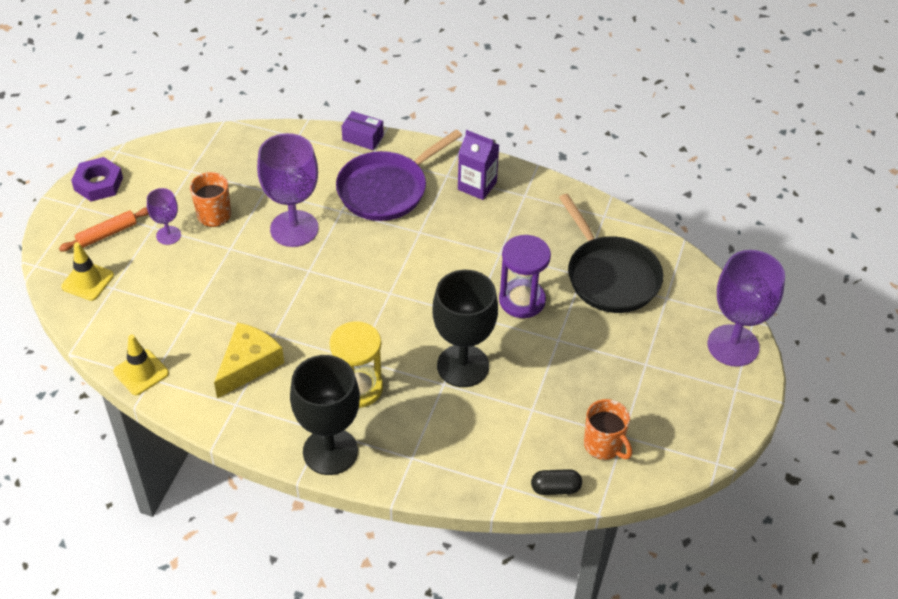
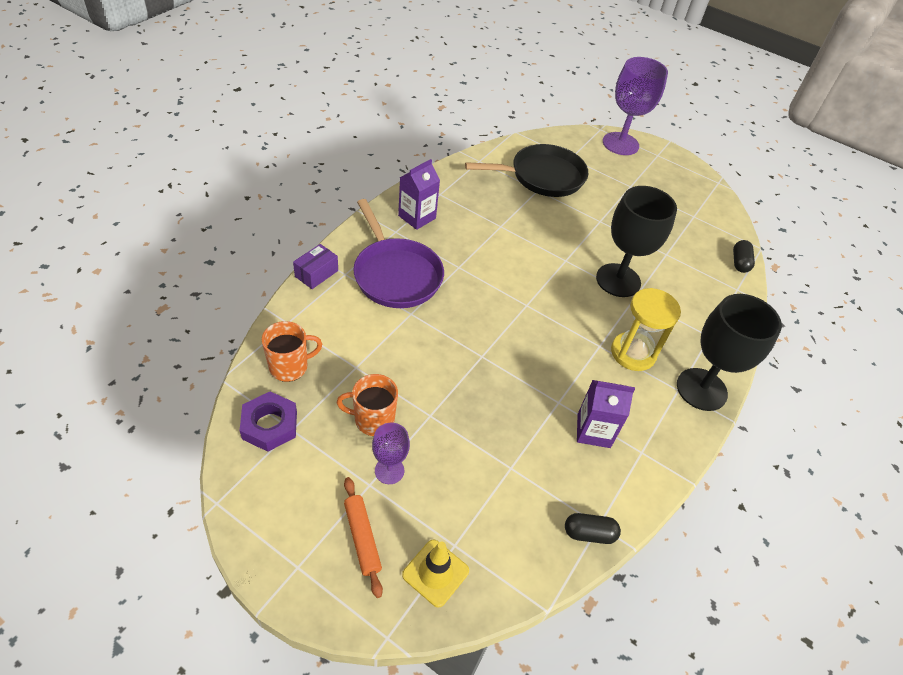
camera: 80 degrees left, 0 degrees up
purple nut [71,157,123,201] -> purple nut moved to [240,391,297,452]
yellow traffic cone [113,334,169,395] -> black capsule [565,513,621,544]
yellow cheese [214,322,284,398] -> purple carton [577,380,635,448]
purple goblet [257,133,318,247] -> none
purple hourglass [499,235,551,318] -> none
orange mug [584,399,632,460] -> orange mug moved to [262,321,322,382]

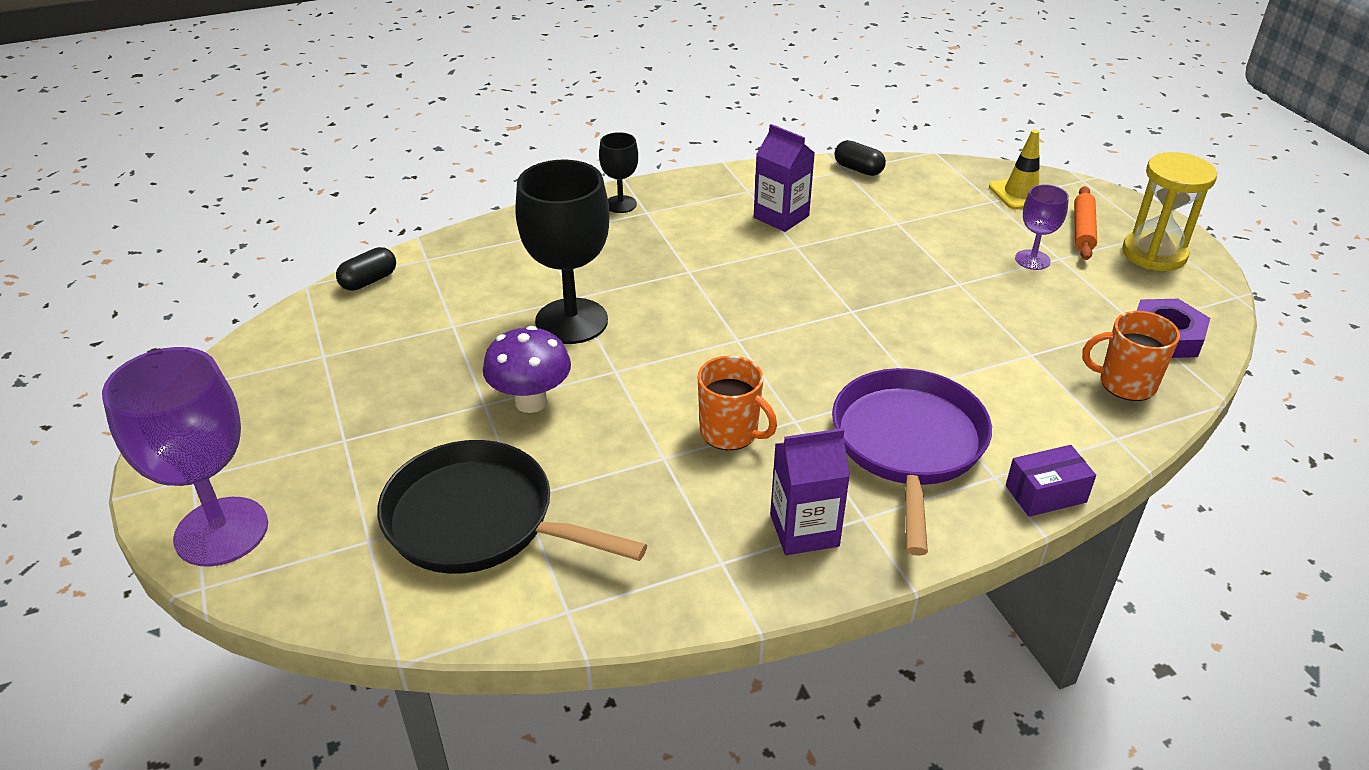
camera: 140 degrees left, 10 degrees down
orange mug [337,374,398,436] -> orange mug moved to [698,356,777,450]
yellow hourglass [611,288,681,371] -> yellow hourglass moved to [1122,152,1217,271]
black goblet [677,294,782,411] -> black goblet [599,132,638,213], size x0.51
none -> purple mushroom [483,326,571,413]

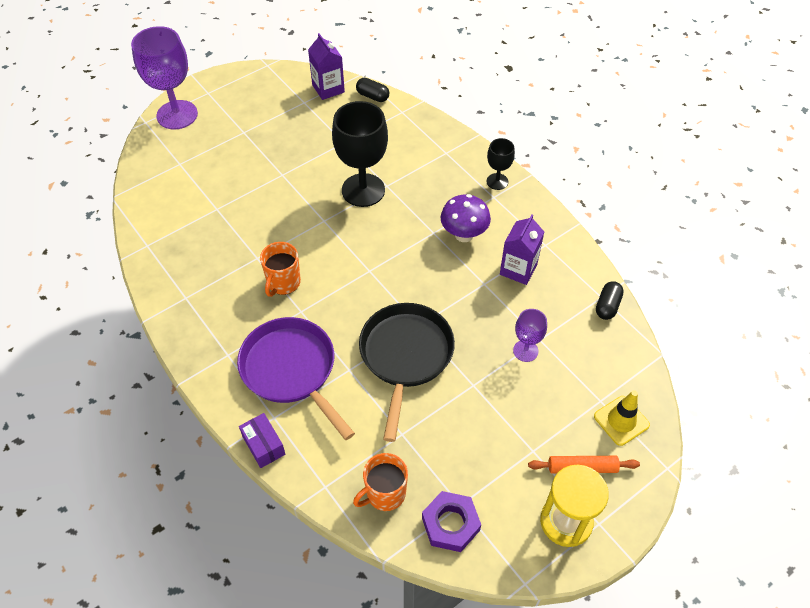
camera: 75 degrees right, 15 degrees up
black pan [377,440,647,574] -> black pan moved to [359,303,455,442]
purple mushroom [483,326,571,413] -> purple mushroom moved to [441,194,491,242]
purple carton [770,428,850,555] -> purple carton moved to [308,33,345,100]
purple pan [832,368,992,556] -> purple pan turned 120 degrees counterclockwise [237,317,355,440]
purple goblet [1015,184,1069,270] -> purple goblet moved to [513,309,547,362]
orange mug [1082,311,1180,401] -> orange mug turned 120 degrees counterclockwise [353,453,408,511]

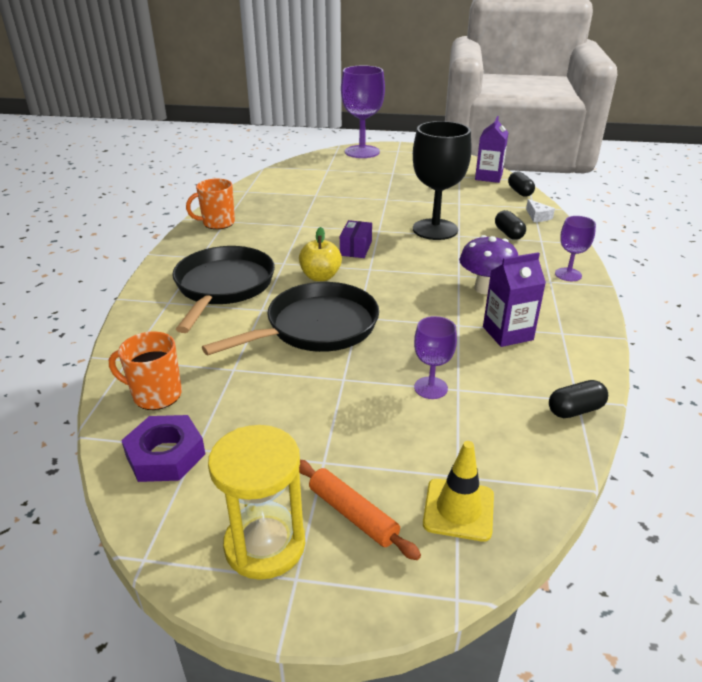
camera: 45 degrees right, 20 degrees down
purple pan [237,317,355,440] -> black pan [172,246,275,333]
purple box [239,413,285,468] -> purple box moved to [340,220,372,258]
orange mug [260,242,301,297] -> orange mug moved to [186,179,235,229]
black goblet [486,138,515,190] -> purple goblet [555,216,596,281]
none -> yellow apple [299,227,342,281]
none -> black capsule [495,210,526,240]
none -> white cheese [526,199,555,222]

